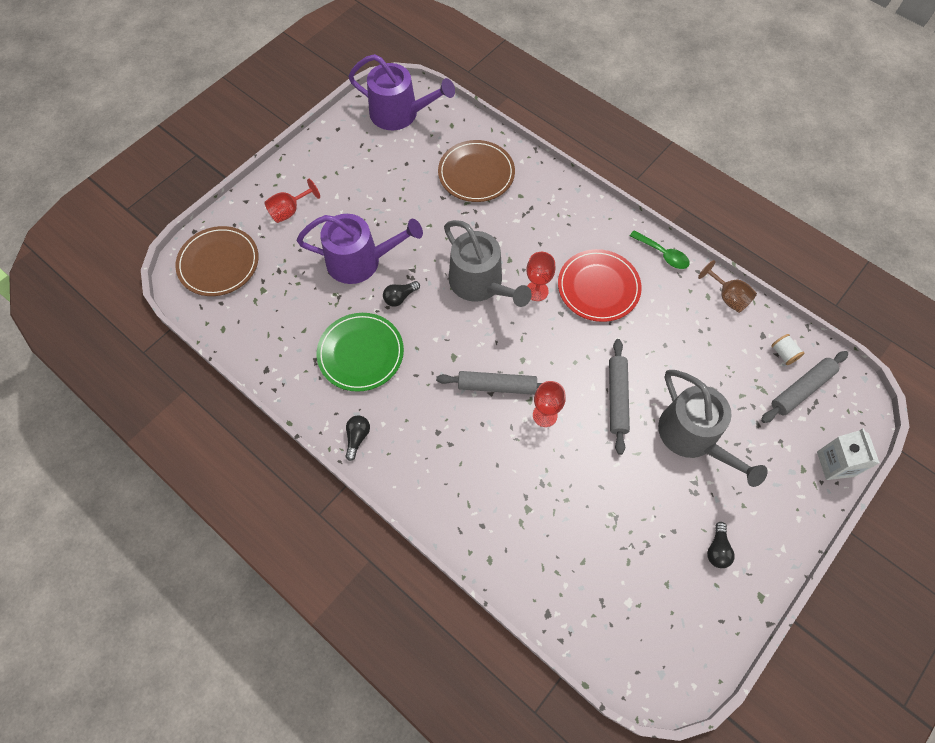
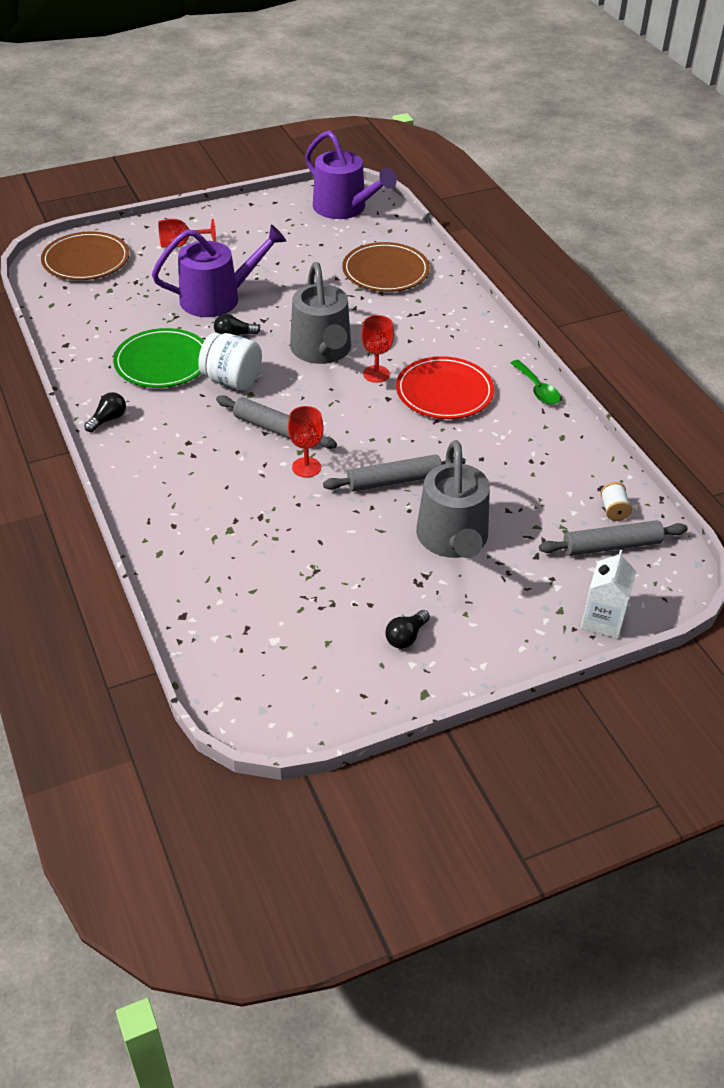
camera: 25 degrees right, 20 degrees down
purple watering can [297,214,423,284] -> purple watering can turned 45 degrees counterclockwise [152,225,286,317]
grey rolling pin [609,339,630,455] -> grey rolling pin turned 45 degrees clockwise [323,455,465,492]
brown goblet [698,260,757,313] -> none
none -> white jar [198,333,262,390]

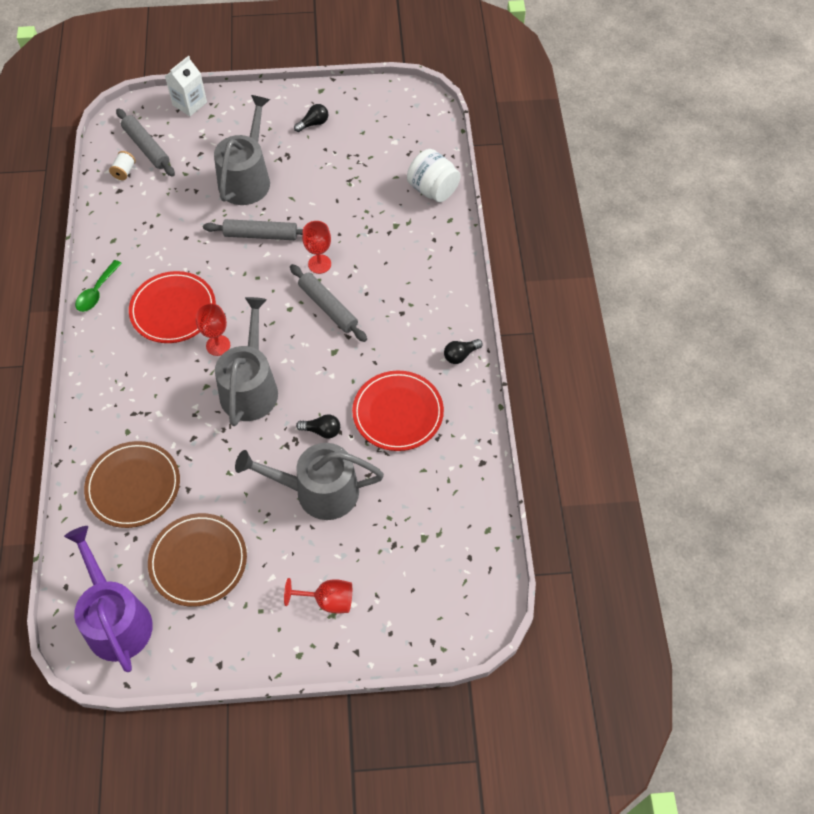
camera: 160 degrees left, 15 degrees up
brown plate [41,231,129,280] -> brown plate moved to [148,513,247,607]
green plate [113,328,204,388] -> red plate [352,371,444,451]
purple watering can [152,225,286,317] -> grey watering can [235,443,384,520]
white jar [198,333,262,390] -> white jar moved to [407,149,461,202]
green spoon [511,360,561,405] -> green spoon turned 150 degrees counterclockwise [75,260,122,312]
grey rolling pin [539,520,688,556] -> grey rolling pin turned 45 degrees clockwise [116,109,175,176]

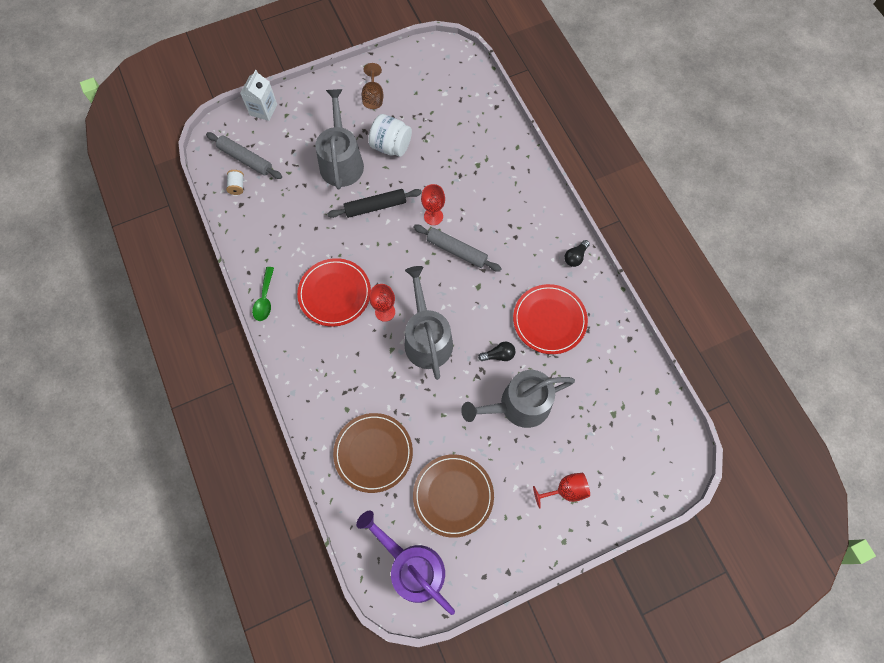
camera: 20 degrees left, 10 degrees up
grey rolling pin [203,219,303,240] -> black rolling pin [327,189,422,218]
black light bulb [294,104,328,132] -> brown goblet [362,63,384,109]
white jar [407,149,461,202] -> white jar moved to [368,114,412,157]

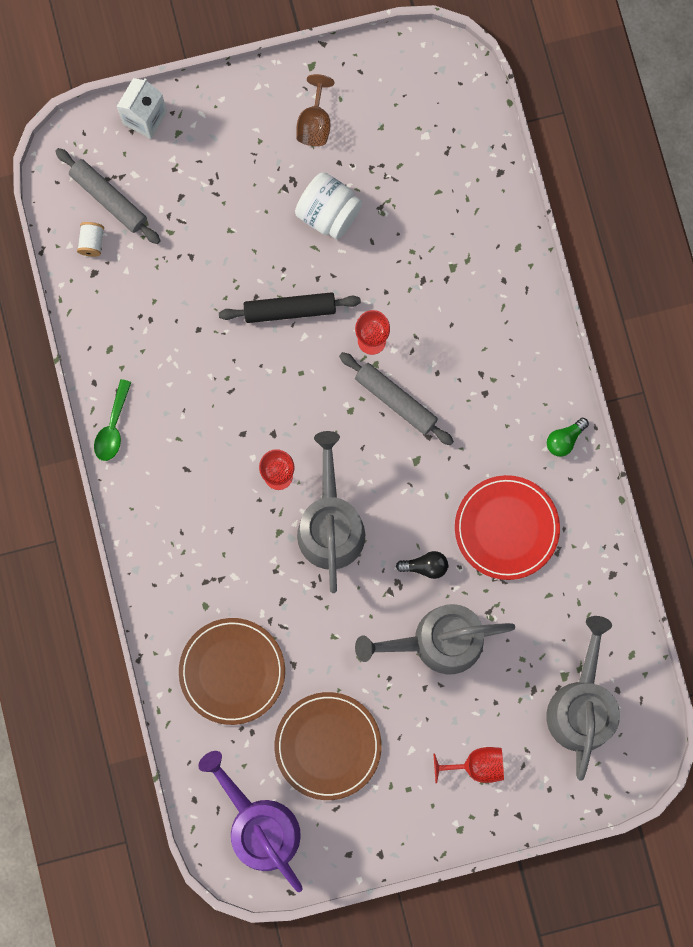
camera: 10 degrees right, 10 degrees up
red plate [297,258,371,327] -> none
grey watering can [315,89,364,190] -> grey watering can moved to [546,616,620,781]
black light bulb [564,240,590,267] -> green light bulb [547,418,589,457]

